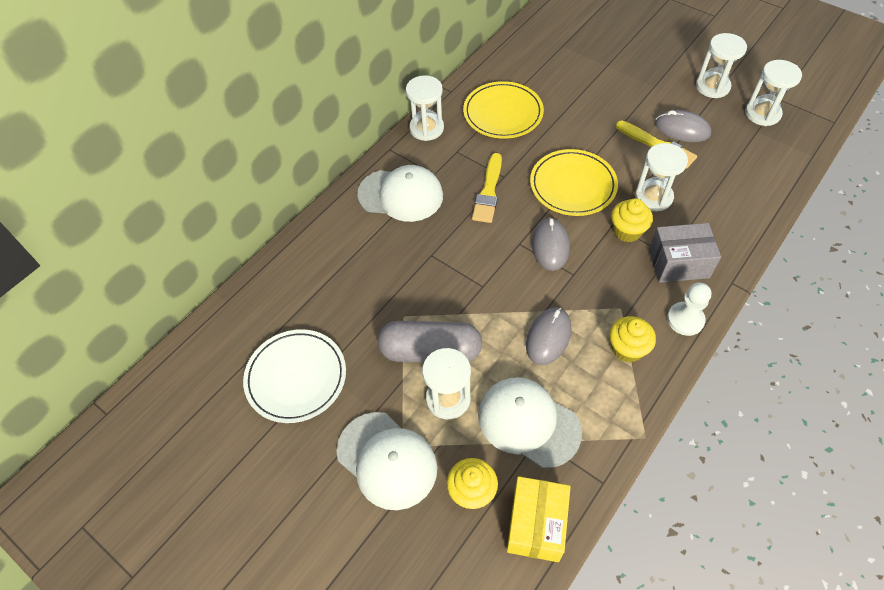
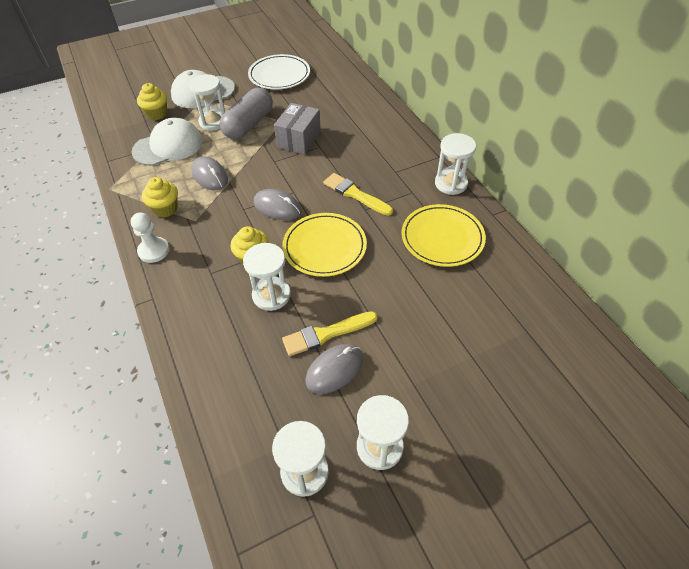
camera: 115 degrees right, 5 degrees down
white cap [357,165,443,222] -> none
yellow box [507,476,571,562] -> none
grey box [649,223,721,283] -> grey box moved to [274,103,321,155]

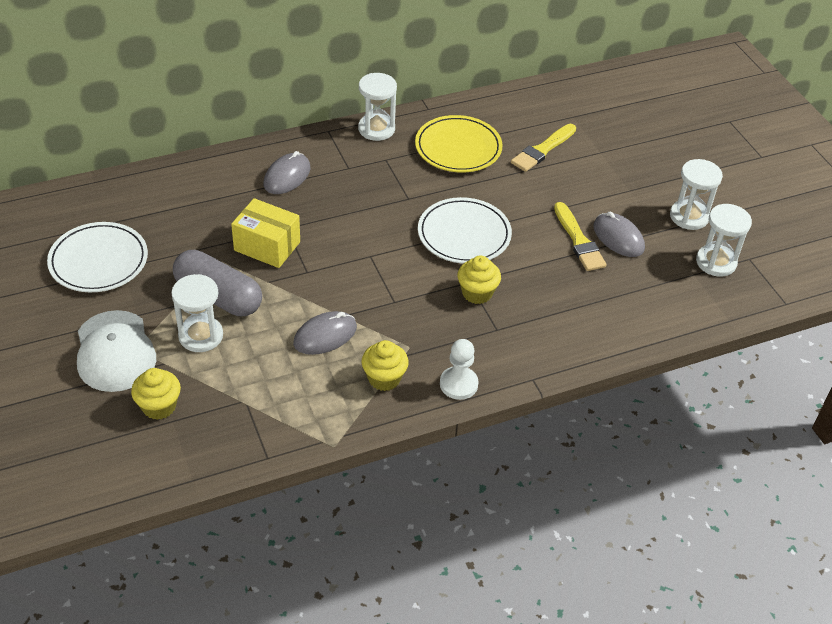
camera: 90 degrees left, 5 degrees down
white cap [132,118,203,166] -> none
white hourglass [243,243,291,311] -> none
grey mouse [254,189,302,220] -> grey mouse moved to [263,151,310,194]
grey box [274,103,321,155] -> yellow box [231,198,300,268]
yellow plate [283,213,367,277] -> white plate [418,197,512,264]
yellow brush [323,173,393,216] -> yellow brush moved to [511,124,576,172]

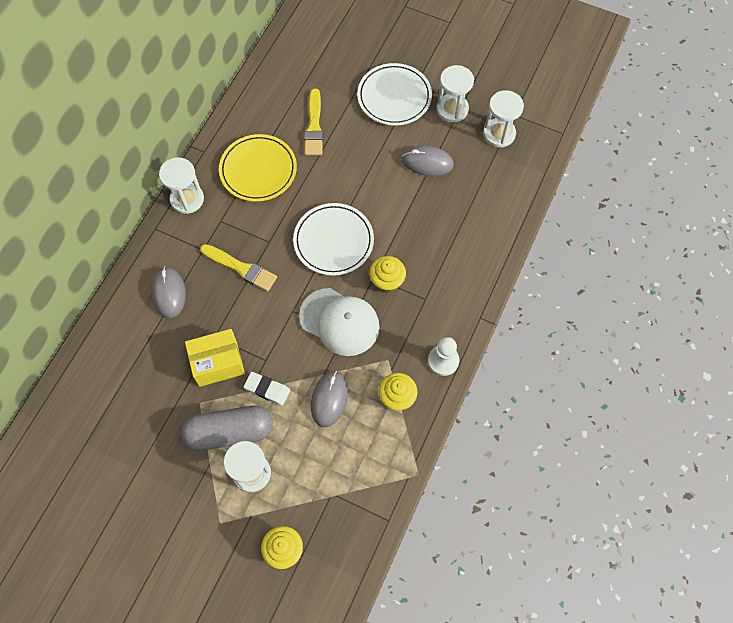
camera: 40 degrees left, 20 degrees up
white plate [47,222,148,292] -> white plate moved to [357,63,432,126]
white cap [77,310,156,392] -> white cap moved to [299,288,380,356]
yellow brush [554,202,607,271] -> yellow brush moved to [200,244,277,291]
none -> white eraser [244,372,290,405]

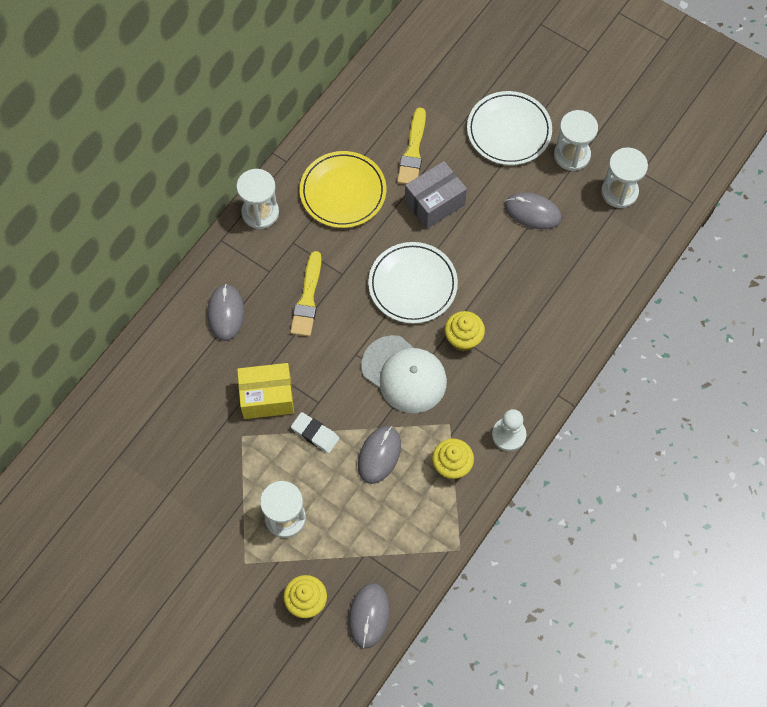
camera: 10 degrees right, 0 degrees up
grey capsule [181,406,273,451] -> none
yellow brush [200,244,277,291] -> yellow brush turned 60 degrees clockwise [290,251,322,337]
none -> grey mouse [348,583,390,648]
none -> grey box [405,161,467,229]

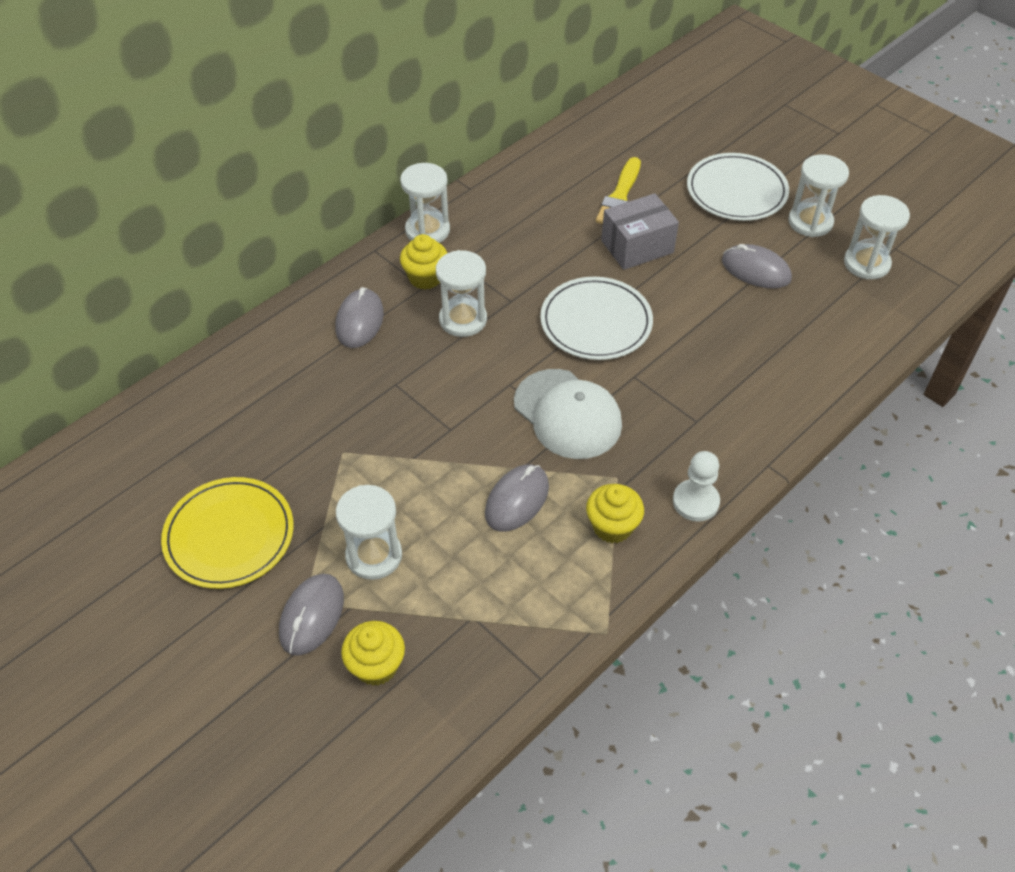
camera: 10 degrees right, 15 degrees down
yellow box [237,363,294,419] -> none
yellow brush [290,251,322,337] -> white hourglass [436,250,487,337]
white eraser [291,412,339,453] -> none
yellow plate [300,151,386,228] -> yellow plate moved to [161,477,294,589]
grey mouse [348,583,390,648] -> grey mouse moved to [279,574,344,656]
yellow cupcake [445,311,485,351] -> yellow cupcake moved to [400,234,447,289]

